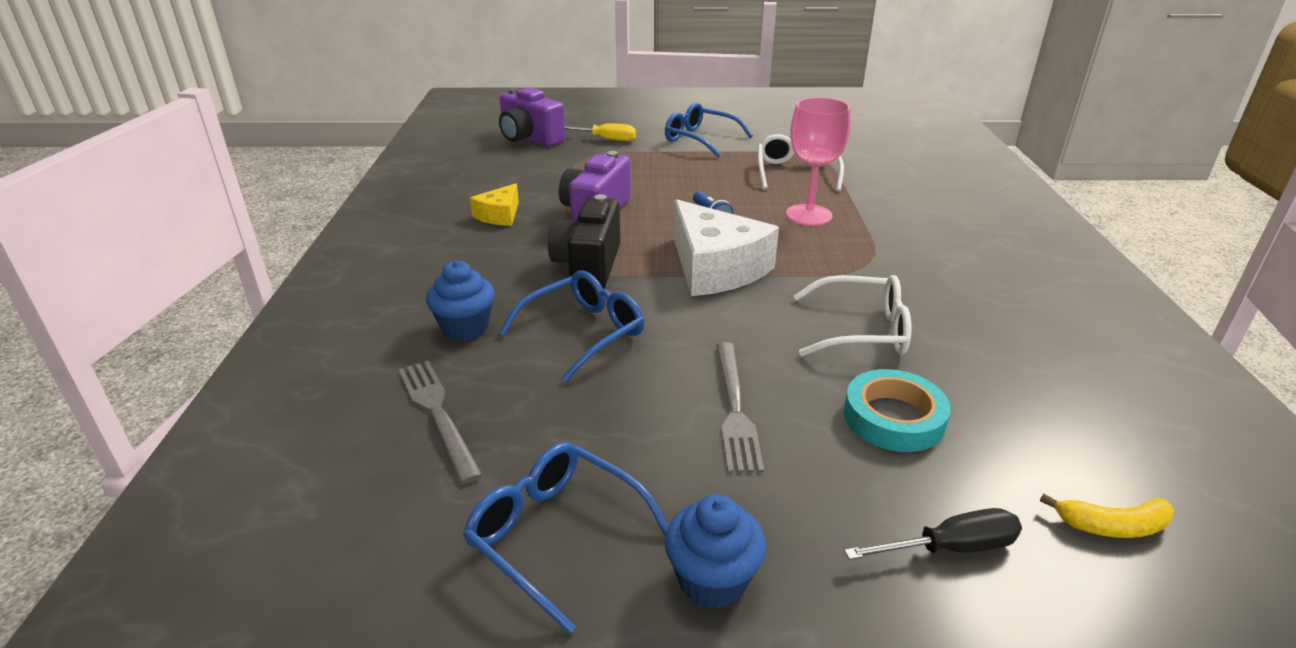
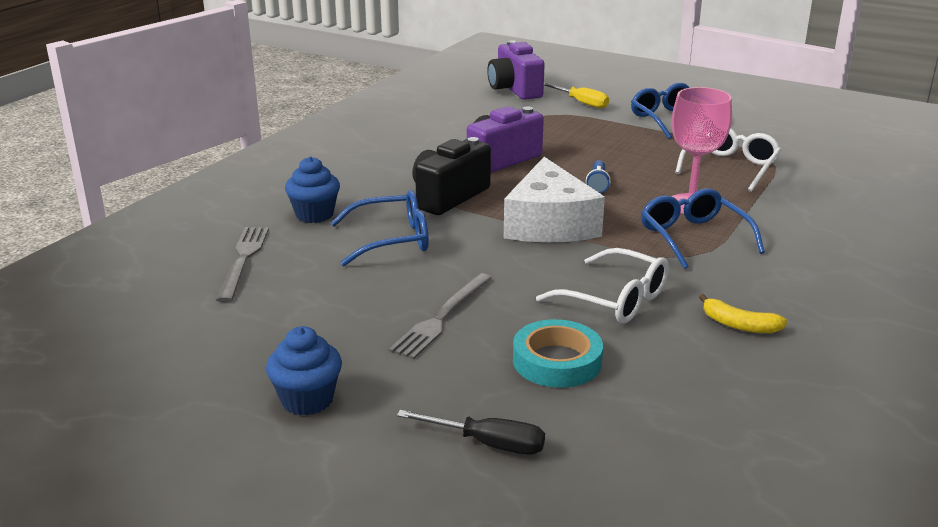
camera: 30 degrees right, 5 degrees down
blue glasses [463,442,669,634] -> blue glasses moved to [641,188,765,269]
yellow cheese [470,183,519,226] -> none
yellow banana [1040,494,1174,538] -> yellow banana moved to [699,294,788,333]

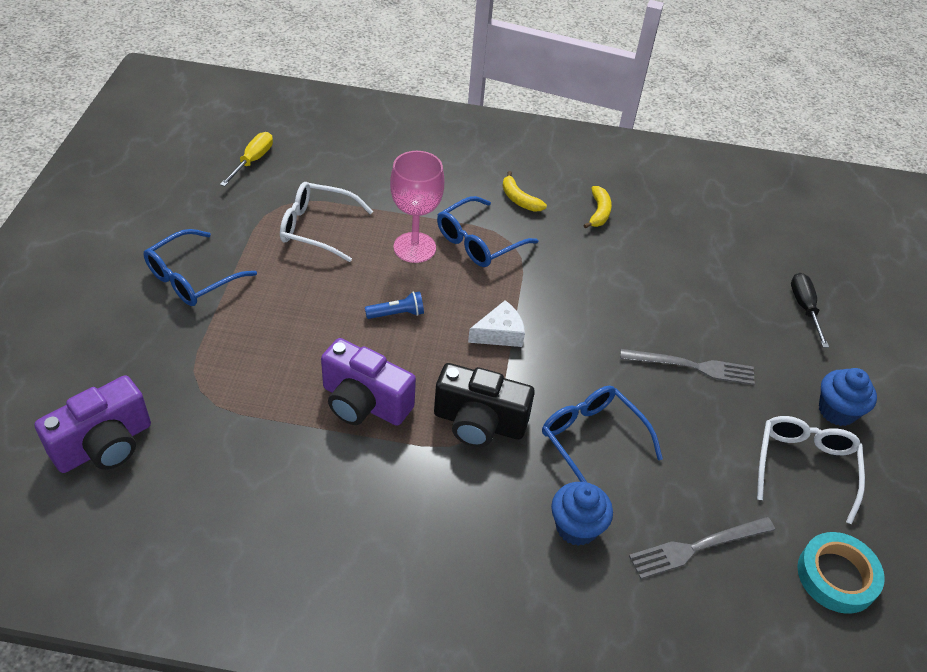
camera: 115 degrees left, 20 degrees up
white cheese [504,157,605,242] -> white cheese [468,300,525,347], size x0.52
turquoise tape [513,319,603,388] -> turquoise tape moved to [798,532,885,614]
white glasses [536,248,669,324] -> white glasses moved to [757,416,865,525]
yellow screwdriver [544,83,609,108] -> yellow screwdriver moved to [220,132,273,187]
none -> yellow banana [502,171,547,212]

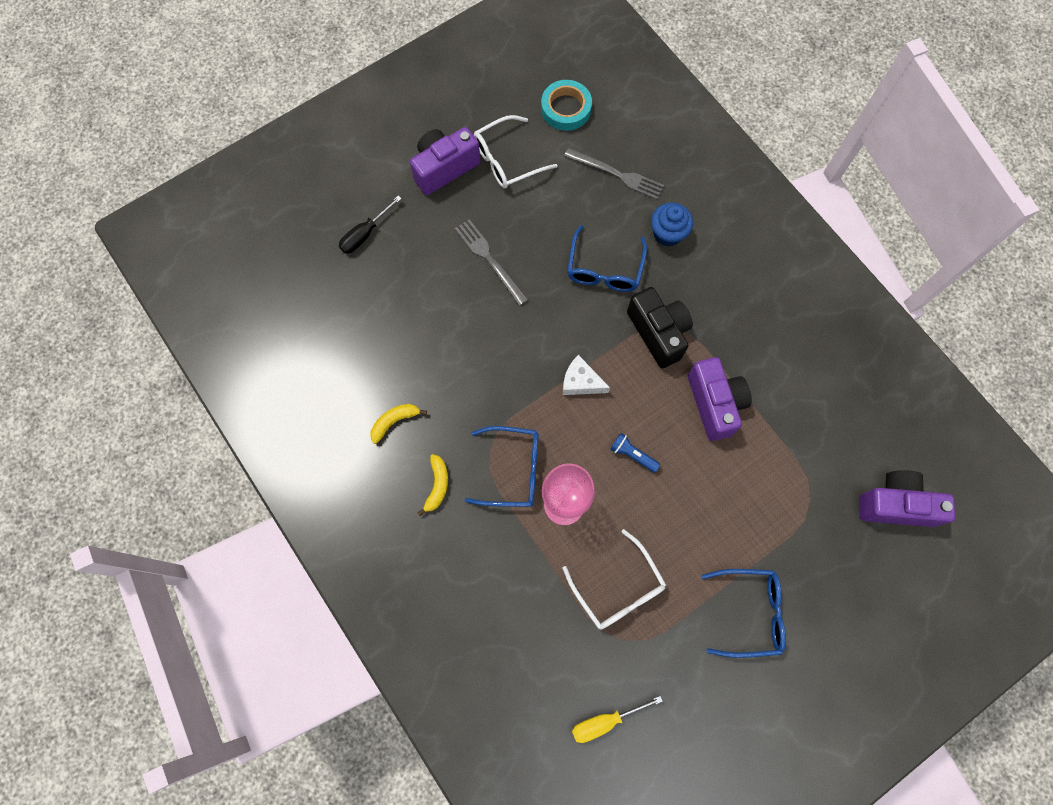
camera: 130 degrees left, 25 degrees up
blue cupcake [819,368,877,426] -> purple camera [410,127,481,195]

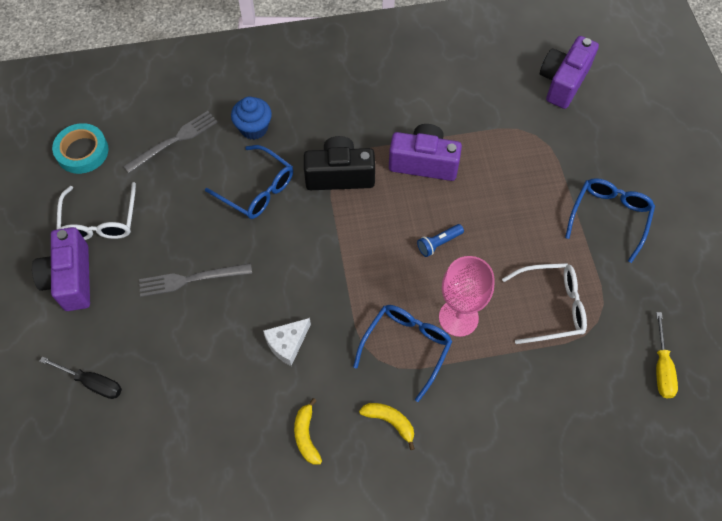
camera: 65 degrees left, 10 degrees down
black screwdriver [339,196,402,254] -> black screwdriver turned 45 degrees counterclockwise [40,356,122,399]
white cheese [563,355,610,395] -> white cheese moved to [263,318,311,366]

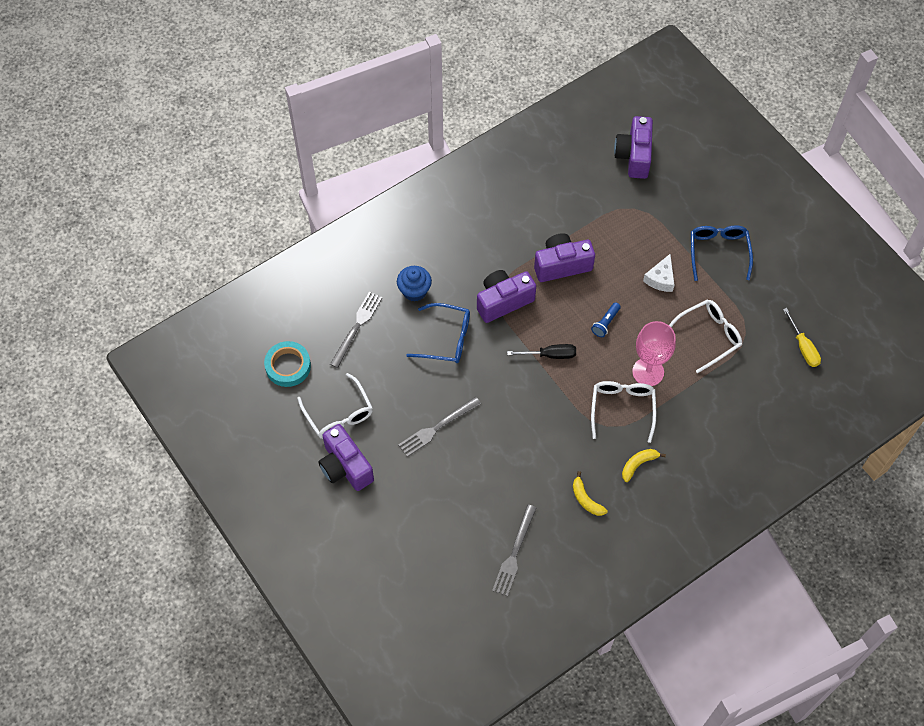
camera: 25 degrees left, 0 degrees up
black screwdriver [40,356,122,399] -> black screwdriver moved to [507,344,576,359]
white cheese [263,318,311,366] -> white cheese moved to [643,254,674,292]
black camera [304,136,375,190] -> purple camera [477,270,536,323]
blue glasses [353,305,453,402] -> white glasses [591,381,656,443]
yellow banana [359,403,415,450] -> yellow banana turned 45 degrees counterclockwise [622,449,666,482]
none -> grey fork [492,504,537,596]

